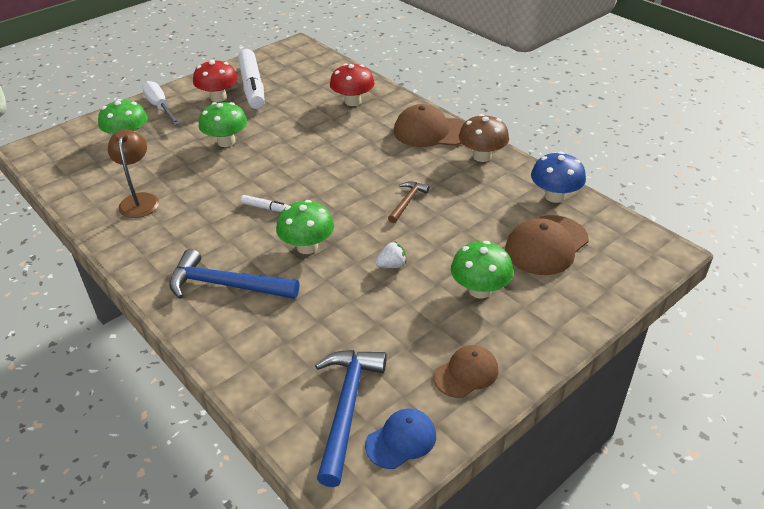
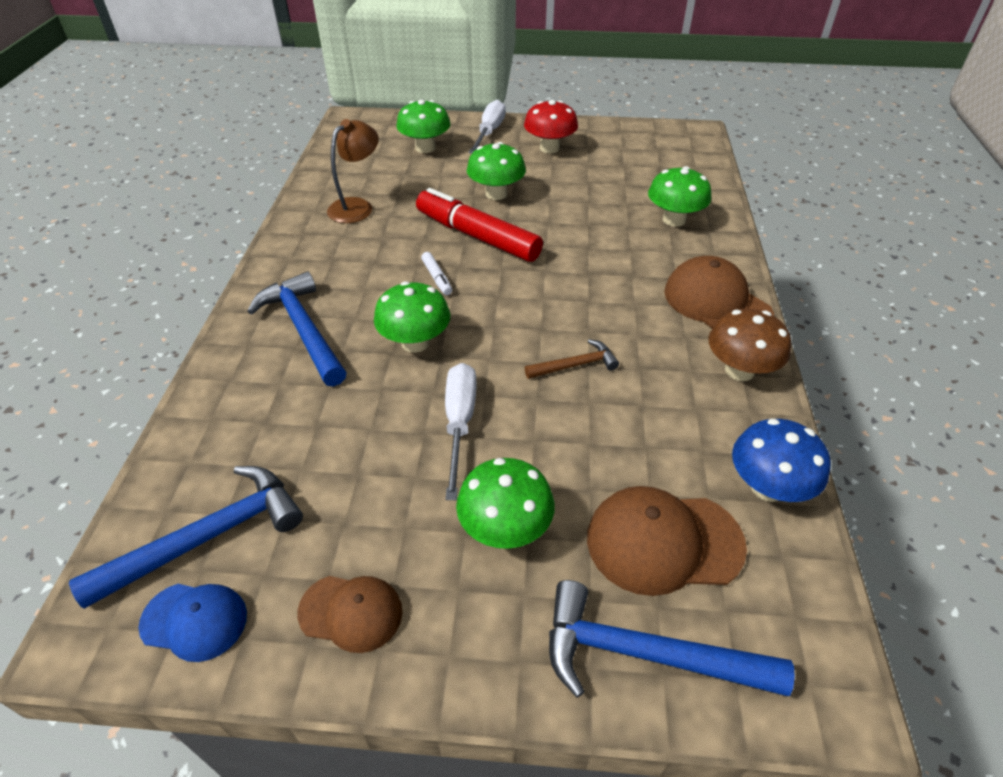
camera: 45 degrees right, 5 degrees up
white marker [238,49,265,109] -> none
red mushroom [330,64,375,106] -> green mushroom [648,166,711,227]
white strawberry [375,242,407,268] -> white screwdriver [445,363,476,500]
none -> red marker [416,188,543,262]
none -> blue hammer [549,580,795,697]

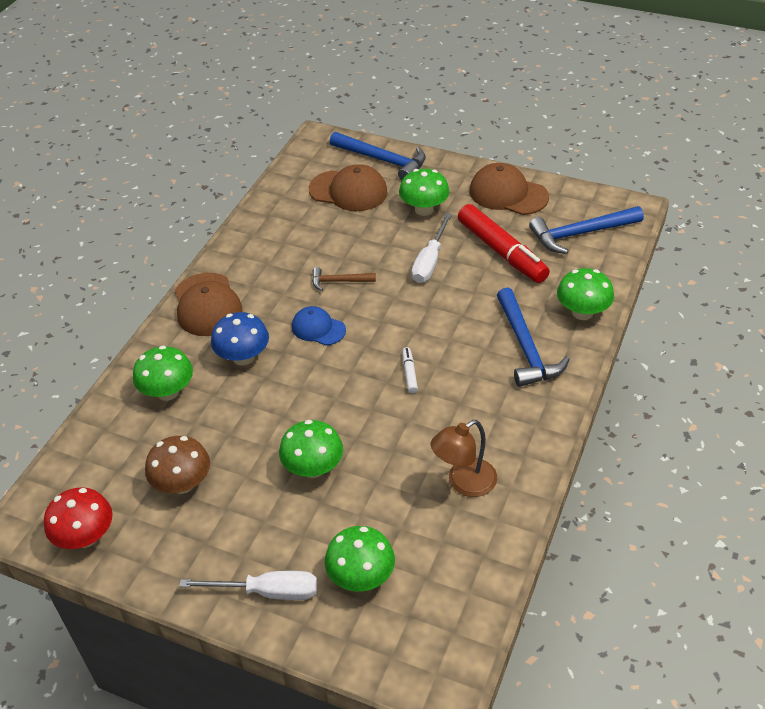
camera: 160 degrees left, 0 degrees up
blue cap [138,584,247,662] -> blue cap moved to [292,306,346,346]
brown cap [297,576,402,653] -> brown cap [469,163,549,215], size x1.61
green mushroom [374,281,451,353] -> green mushroom moved to [557,268,614,320]
red marker [416,188,543,262] -> red marker moved to [458,204,550,283]
white screwdriver [469,100,506,154] -> white screwdriver turned 120 degrees counterclockwise [179,571,317,600]
red mushroom [524,100,578,153] -> red mushroom moved to [44,487,113,549]
brown mushroom [709,309,791,381] -> brown mushroom moved to [145,436,210,494]
blue mushroom [732,419,831,502] -> blue mushroom moved to [211,312,269,366]

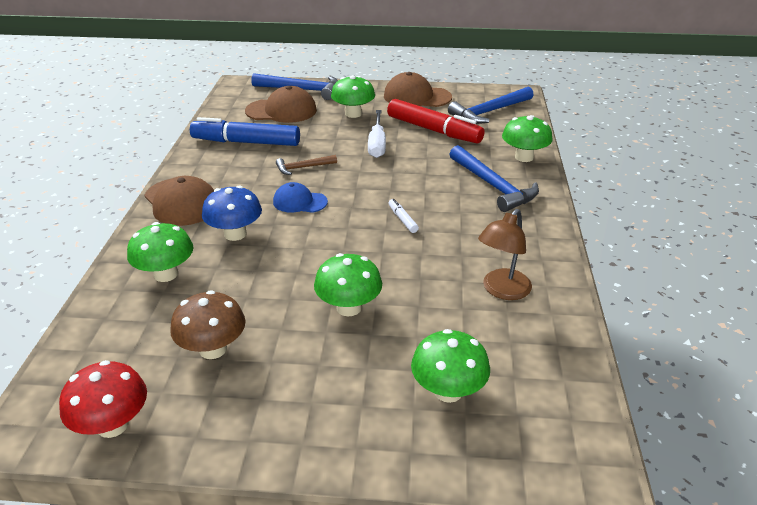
camera: 20 degrees left, 10 degrees down
white screwdriver [179,571,317,600] -> none
none -> blue marker [190,117,300,146]

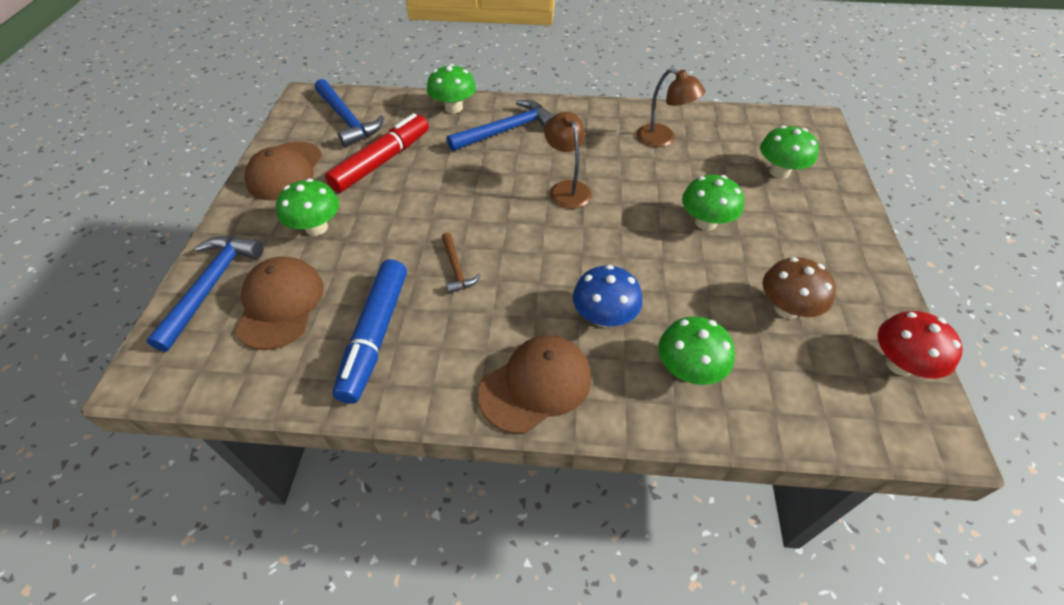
camera: 90 degrees left, 15 degrees up
blue cap [273,182,328,213] -> none
white screwdriver [368,110,386,158] -> none
white marker [388,199,419,233] -> brown lamp [544,112,592,209]

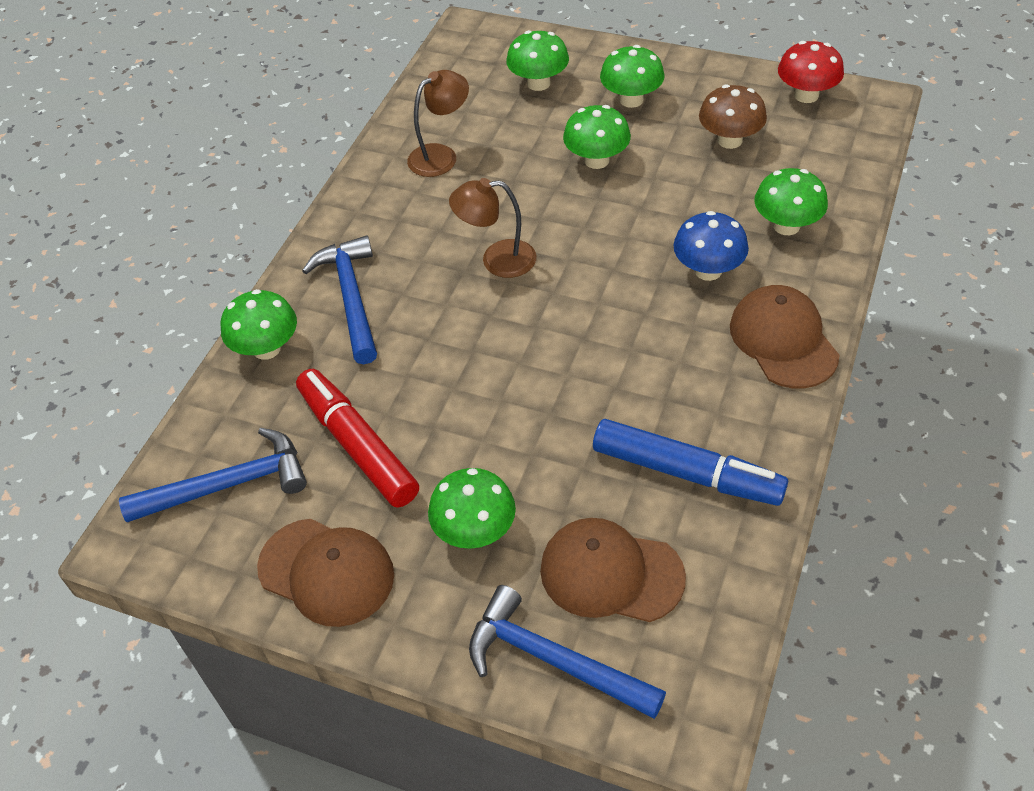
camera: 70 degrees left, 0 degrees up
brown hammer [441,232,480,294] -> none
none -> green mushroom [600,45,665,108]

